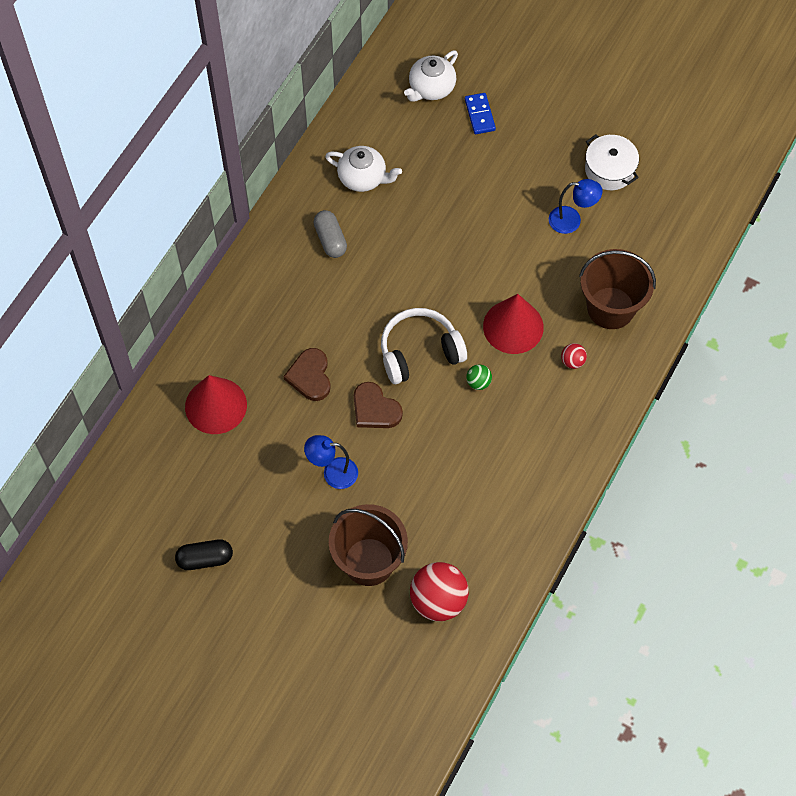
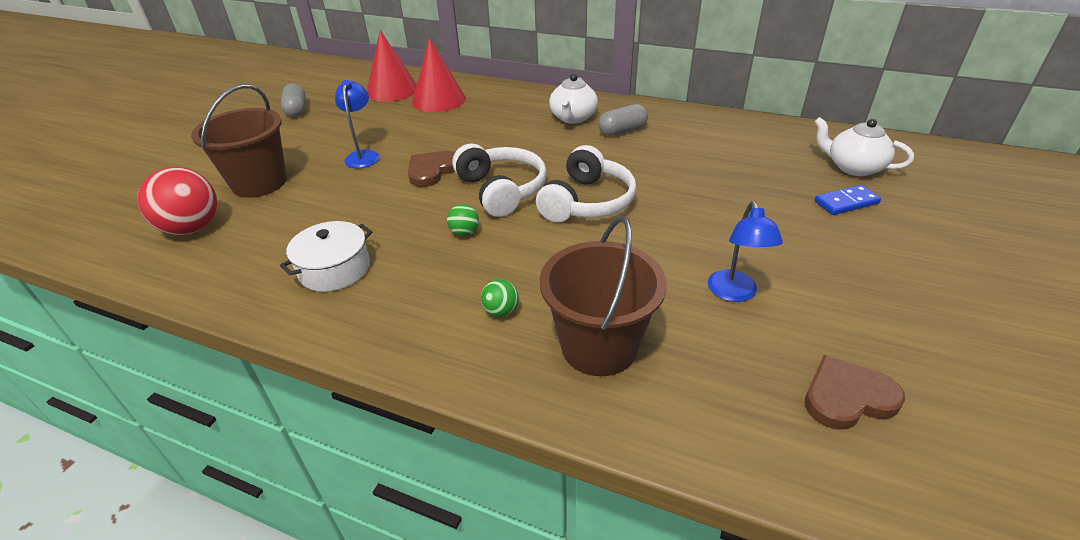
camera: 85 degrees right, 25 degrees down
black capsule [175,539,233,570] -> grey capsule [281,83,306,117]
brown heart [284,348,331,401] -> brown heart moved to [805,355,905,430]
white teapot [325,146,402,192] -> white teapot moved to [549,74,598,124]
red cone [483,294,544,354] -> red cone moved to [367,30,417,102]
red ball [561,343,587,369] -> green ball [481,279,519,317]
white pot [585,135,639,190] -> white pot moved to [280,221,373,292]
none -> white headphones [536,145,637,222]

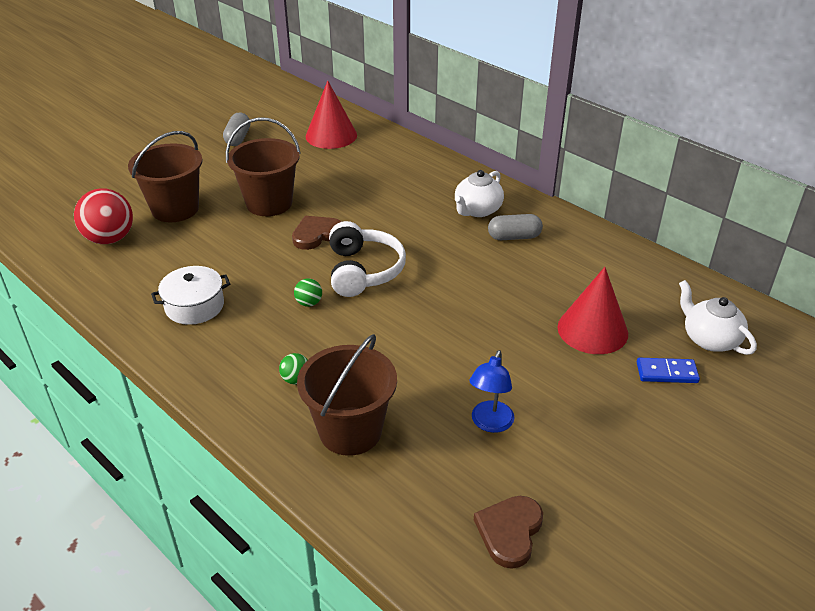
camera: 20 degrees right, 0 degrees up
blue lamp [335,80,379,168] -> brown bucket [226,117,301,216]
red cone [412,38,466,112] -> red cone moved to [557,267,628,354]
white headphones [536,145,637,222] -> none
brown heart [805,355,905,430] -> brown heart turned 75 degrees counterclockwise [474,496,543,569]

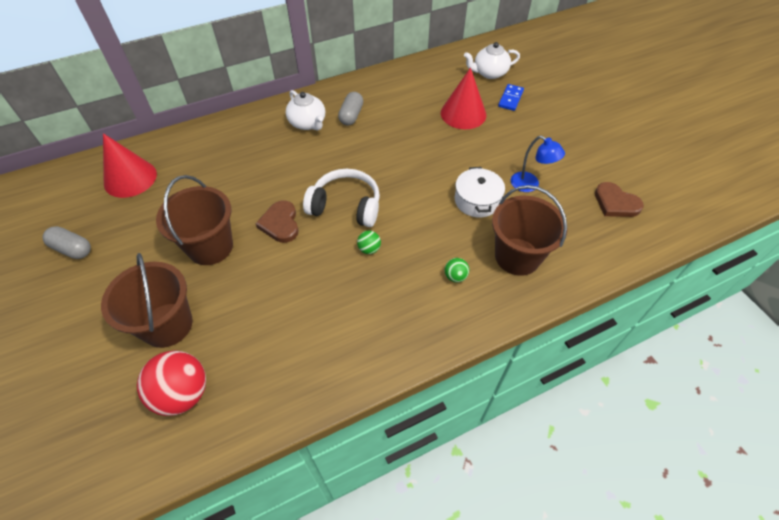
camera: 70 degrees left, 15 degrees up
white pot [151,266,230,325] -> white pot moved to [455,167,505,218]

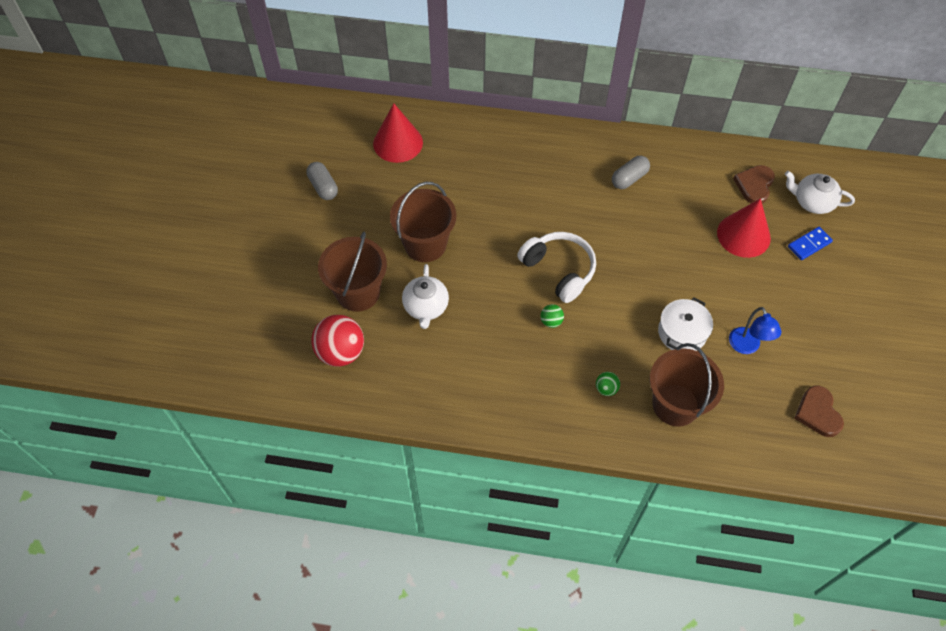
camera: 35 degrees right, 5 degrees up
brown heart [255,201,299,243] -> brown heart moved to [733,165,775,204]
white teapot [286,90,325,131] -> white teapot moved to [402,264,449,329]

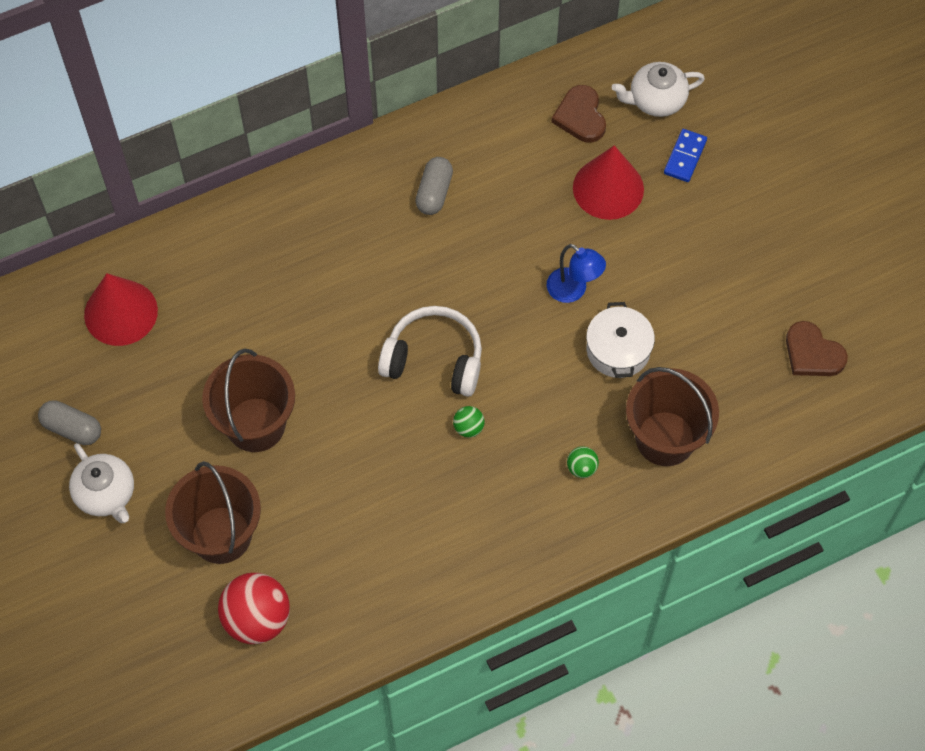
camera: 35 degrees left, 5 degrees up
white teapot [402,264,449,329] -> white teapot moved to [69,443,134,523]
blue lamp [729,307,782,354] -> blue lamp moved to [547,244,606,303]

